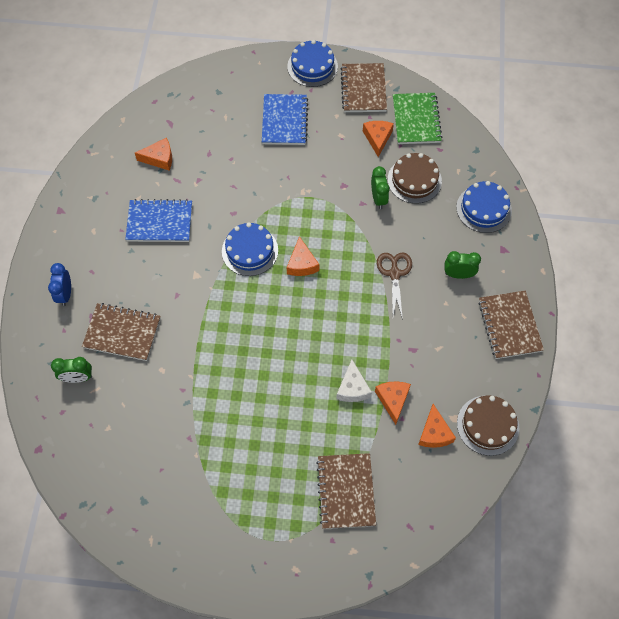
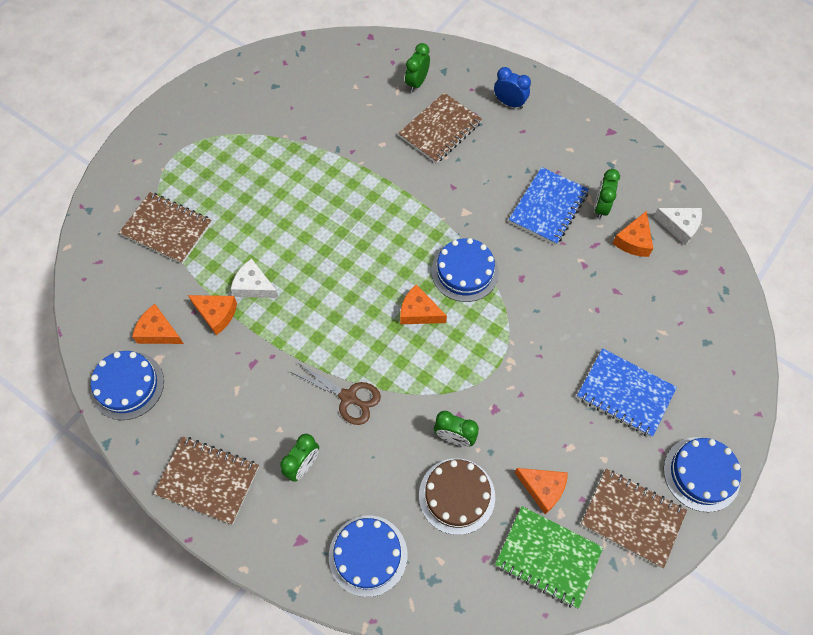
camera: 120 degrees right, 0 degrees up
brown cake [457,396,519,456] -> blue cake [91,351,164,420]
none -> green clock [594,169,620,219]
none -> white cheese [653,208,702,246]

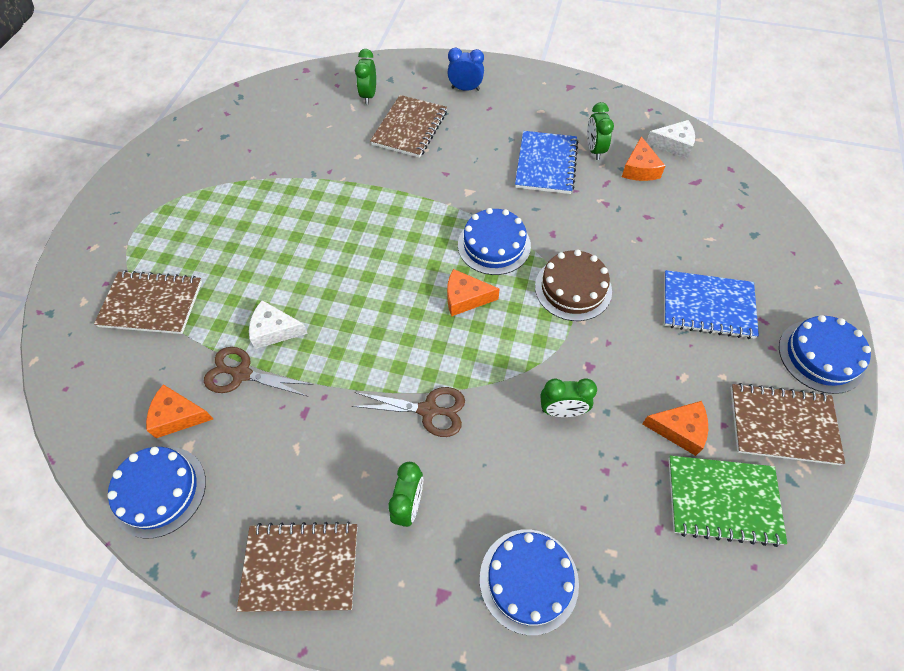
camera: 20 degrees left, 5 degrees down
orange cheese [188,295,237,335] -> brown scissors [204,347,314,397]
brown cake [419,458,495,535] -> brown cake moved to [535,250,612,321]

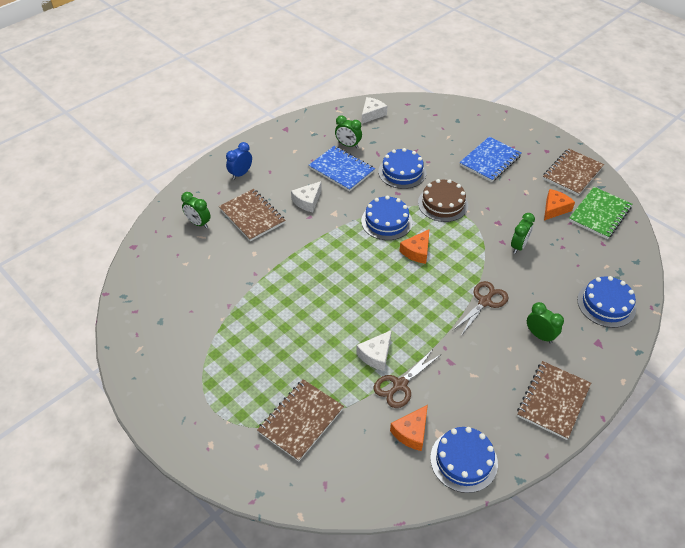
camera: 60 degrees left, 10 degrees down
orange cheese [622,136,665,181] -> none
blue cake [779,315,871,394] -> blue cake moved to [378,148,426,189]
none -> white cheese [291,181,322,212]

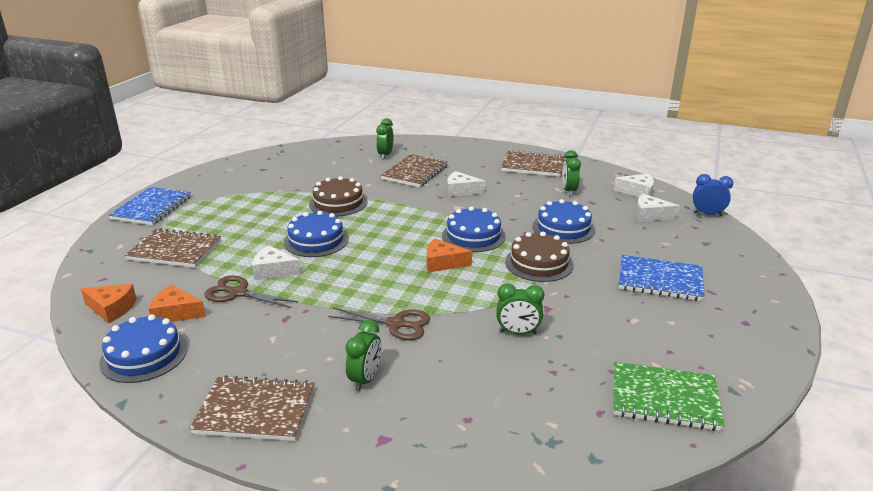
camera: 65 degrees right, 20 degrees down
blue clock [226,142,252,180] -> blue clock moved to [693,174,733,216]
blue notebook [309,146,375,192] -> blue notebook moved to [108,187,191,225]
brown notebook [543,148,604,196] -> brown notebook moved to [501,150,565,177]
orange cheese [544,189,575,221] -> orange cheese moved to [81,284,137,323]
blue cake [577,276,636,328] -> blue cake moved to [284,211,349,257]
none -> brown cake [309,176,368,216]
none -> white cheese [636,194,679,222]

